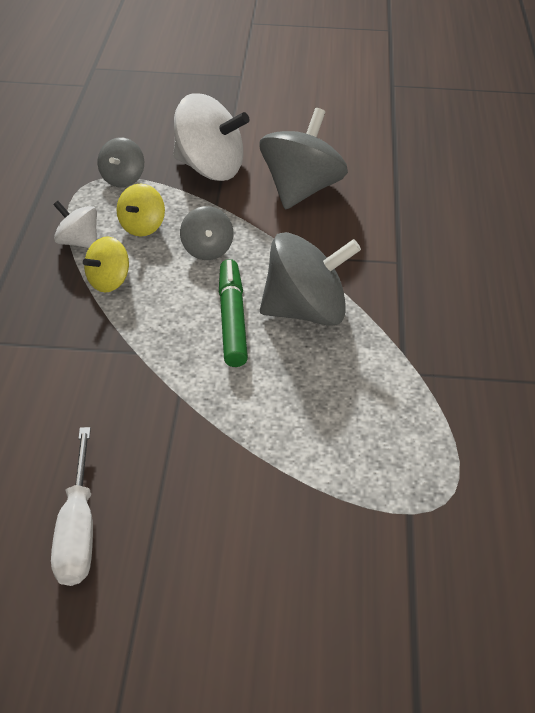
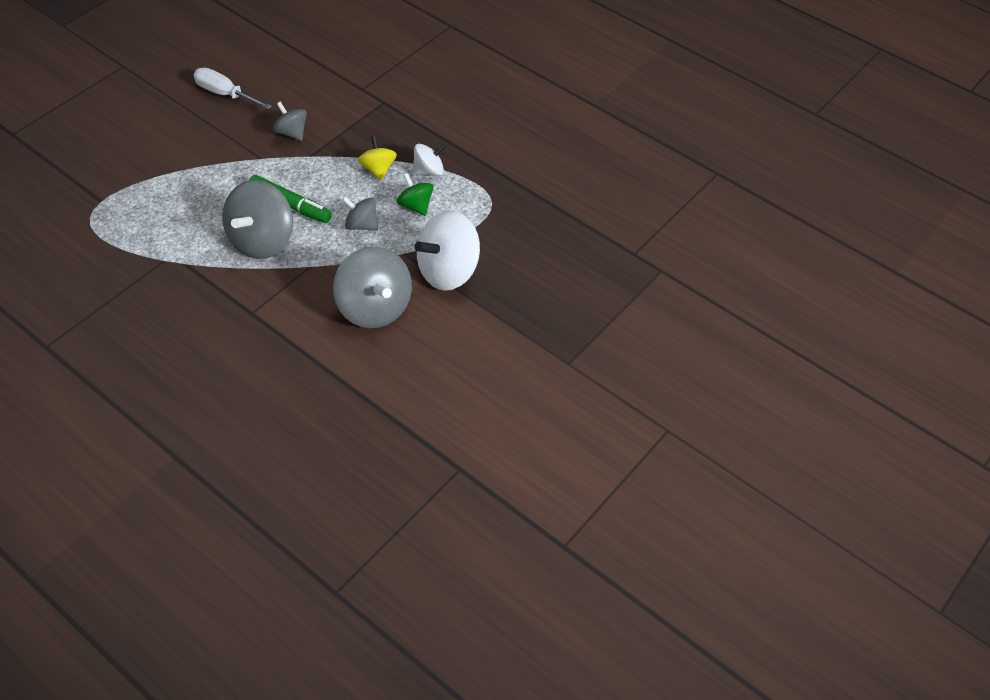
camera: 125 degrees right, 5 degrees up
grey spinning top [98,137,144,187] -> grey spinning top moved to [273,101,307,141]
yellow spinning top [117,184,165,237] -> green spinning top [397,173,434,216]

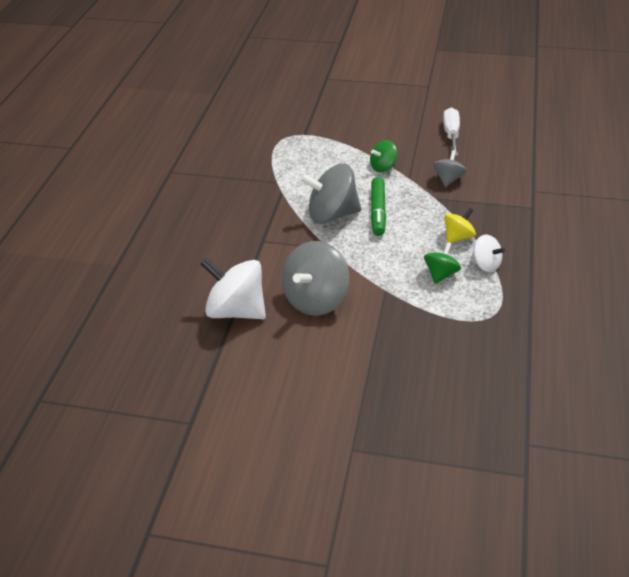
camera: 65 degrees right, 10 degrees down
grey spinning top [342,196,378,231] -> none
white spinning top [415,210,480,291] -> white spinning top moved to [200,258,266,319]
none -> green spinning top [370,140,397,172]

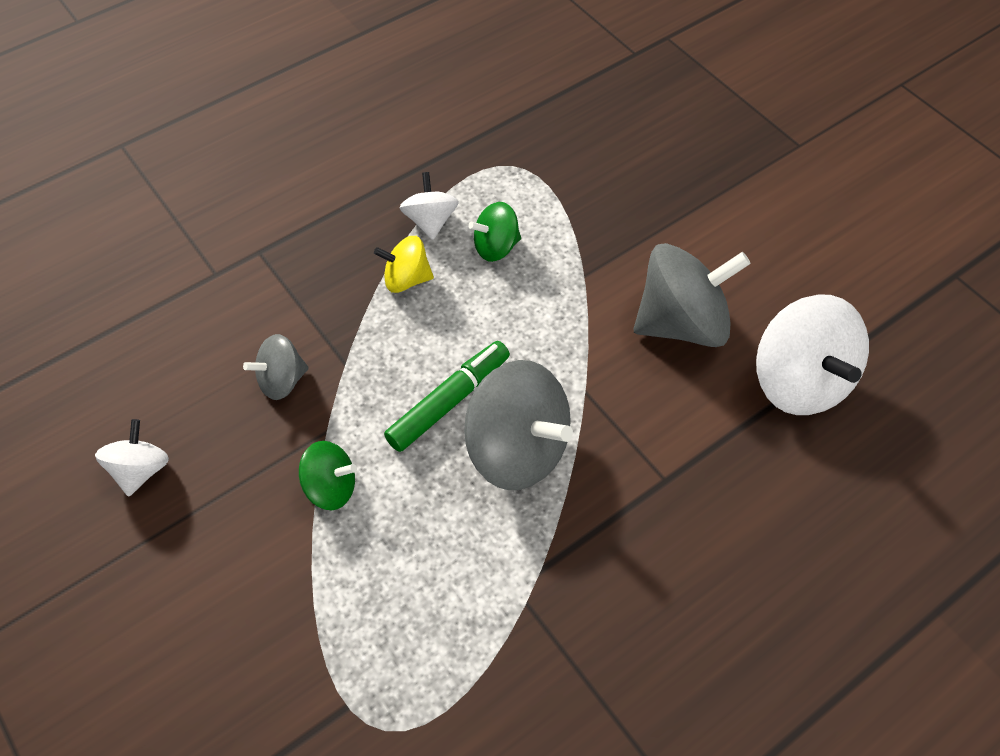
camera: 140 degrees left, 15 degrees up
white screwdriver [443,107,460,156] -> white spinning top [95,419,169,497]

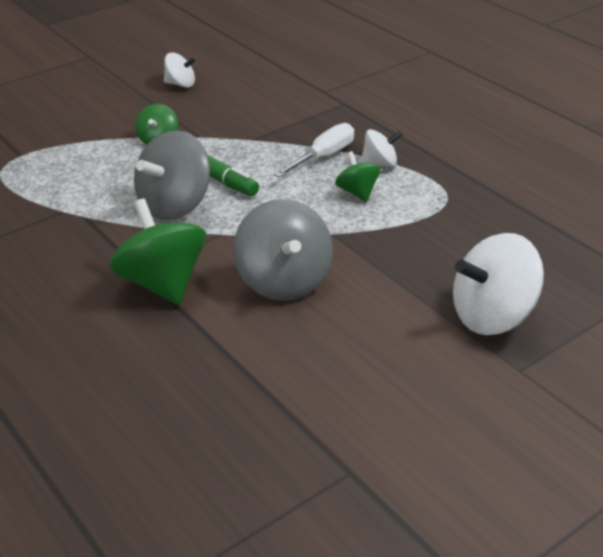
camera: 90 degrees right, 20 degrees down
grey spinning top [243,334,309,400] -> none
yellow spinning top [374,236,434,293] -> white screwdriver [274,123,354,177]
white spinning top [756,294,869,415] -> white spinning top moved to [453,233,544,335]
none -> green spinning top [110,199,206,305]

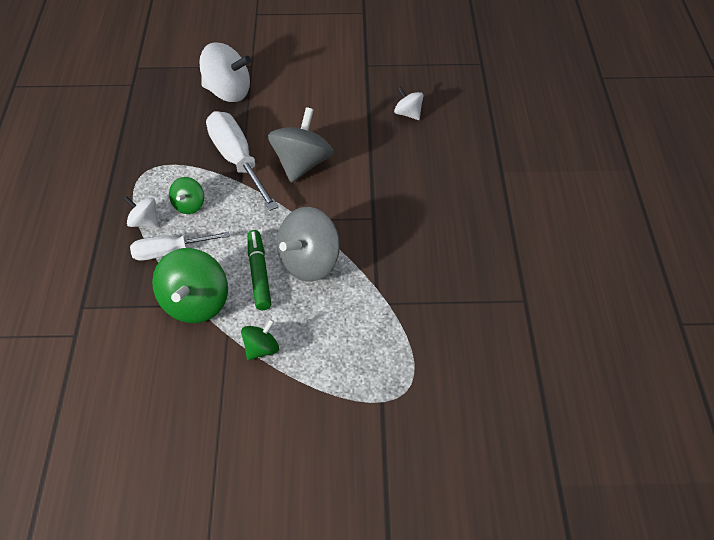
camera: 145 degrees left, 15 degrees up
green spinning top [110,199,206,305] -> green spinning top moved to [152,248,228,323]
grey spinning top [134,130,210,220] -> grey spinning top turned 150 degrees clockwise [277,207,340,282]
white spinning top [164,52,197,88] -> white spinning top moved to [394,86,423,120]
none -> white screwdriver [206,111,279,211]

